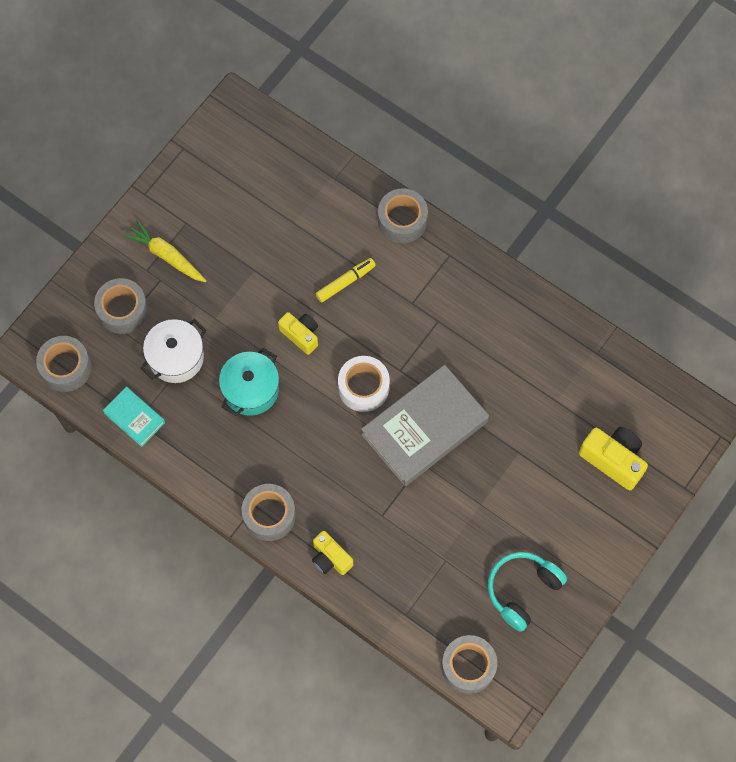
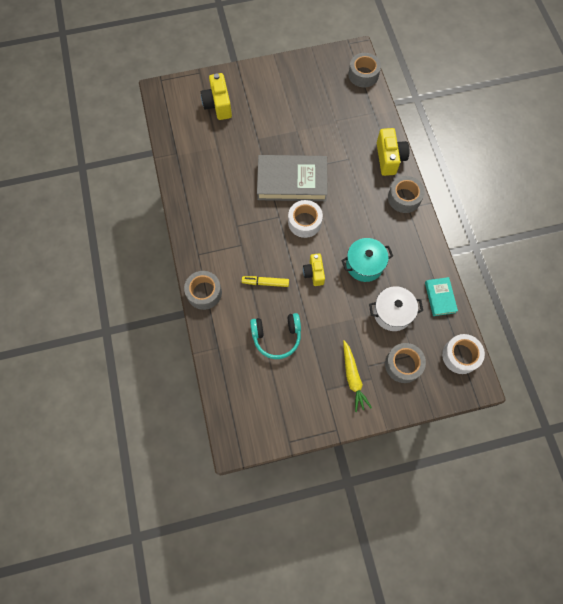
camera: 140 degrees left, 0 degrees up
grey tape [36,336,92,392] -> white tape [442,334,485,374]
yellow camera [312,531,353,575] -> yellow camera [377,128,409,176], size x1.52
turquoise headphones [488,552,567,632] -> turquoise headphones moved to [250,313,301,359]

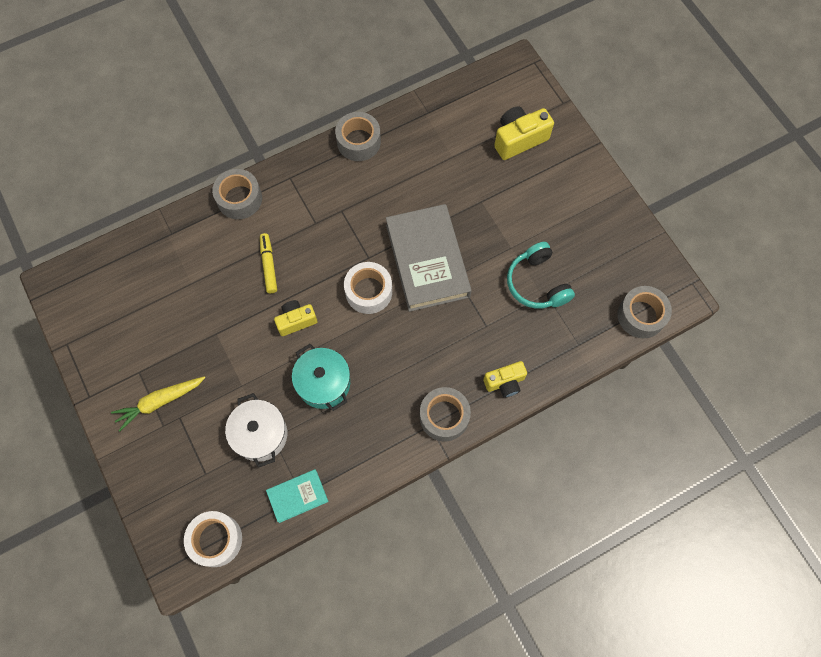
camera: 75 degrees right, 0 degrees up
turquoise headphones [250,313,301,359] -> turquoise headphones moved to [507,242,575,309]
yellow camera [377,128,409,176] -> yellow camera [483,361,527,398], size x0.66
grey tape [385,343,426,383] -> grey tape moved to [335,112,381,161]

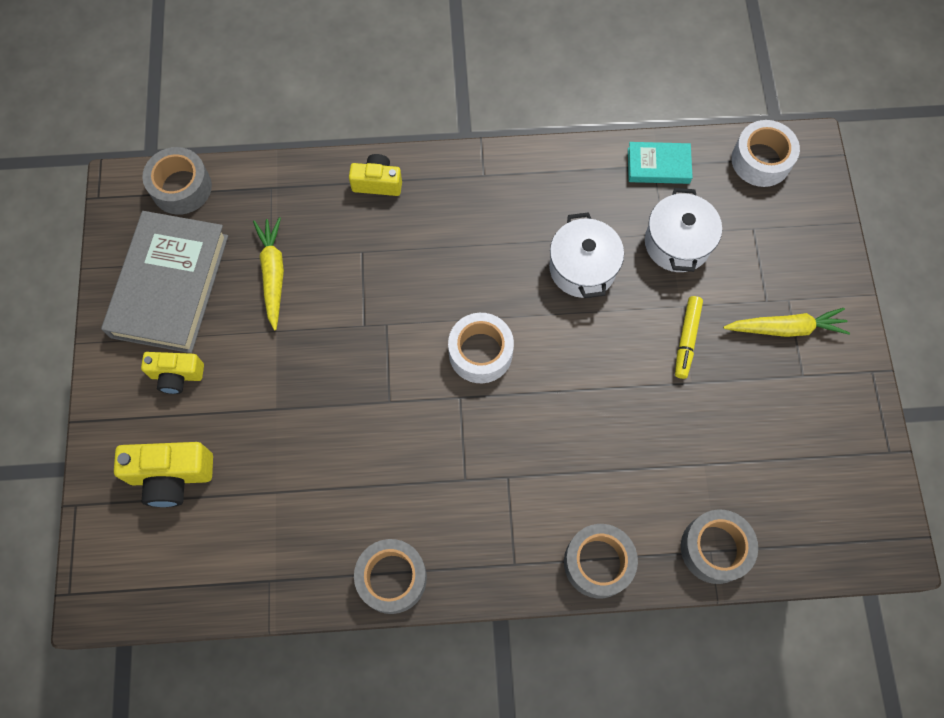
camera: 155 degrees left, 0 degrees up
yellow marker [260,233,277,293] -> yellow marker moved to [675,296,703,379]
yellow camera [274,300,317,336] -> yellow camera moved to [141,352,204,394]
turquoise pot [292,344,350,411] -> white pot [549,212,624,298]
grey book [386,204,472,312] -> grey book moved to [101,211,228,353]
grey tape [420,387,471,441] -> grey tape moved to [681,509,758,584]
turquoise headphones [507,242,575,309] -> yellow carrot [253,217,284,330]

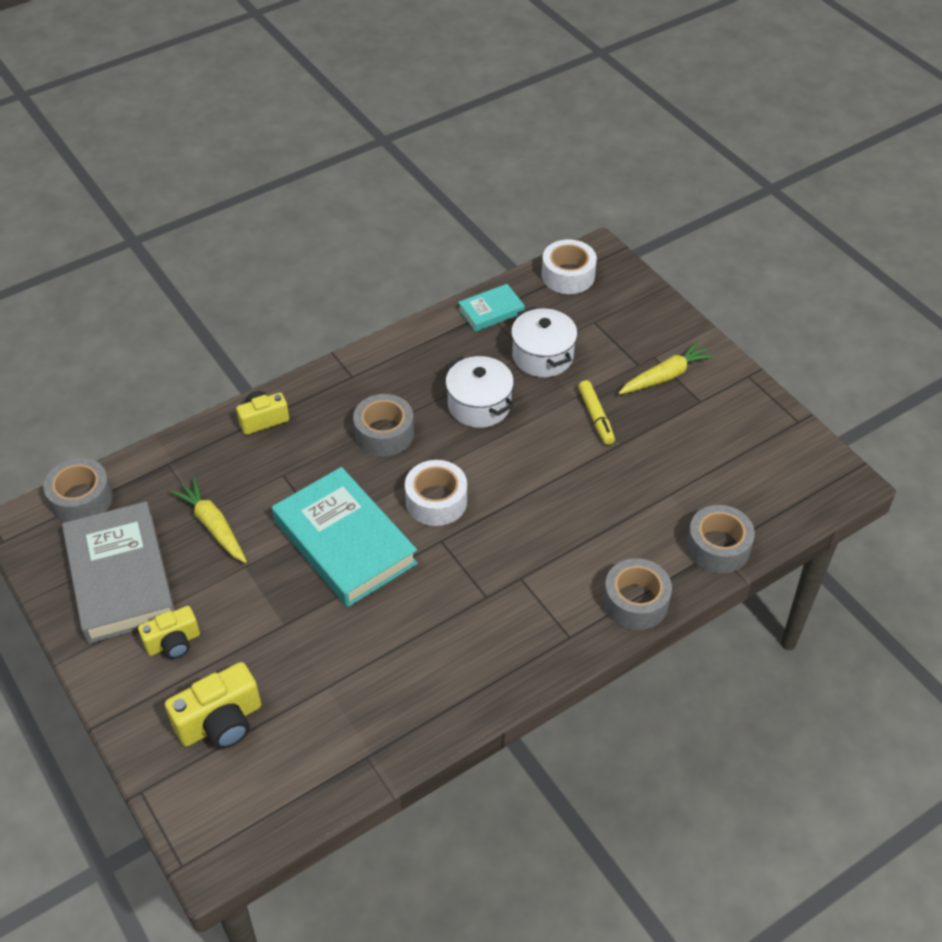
camera: 30 degrees left, 20 degrees down
grey tape [354,539,427,614] -> grey tape moved to [353,394,414,457]
none -> turquoise book [272,467,418,607]

